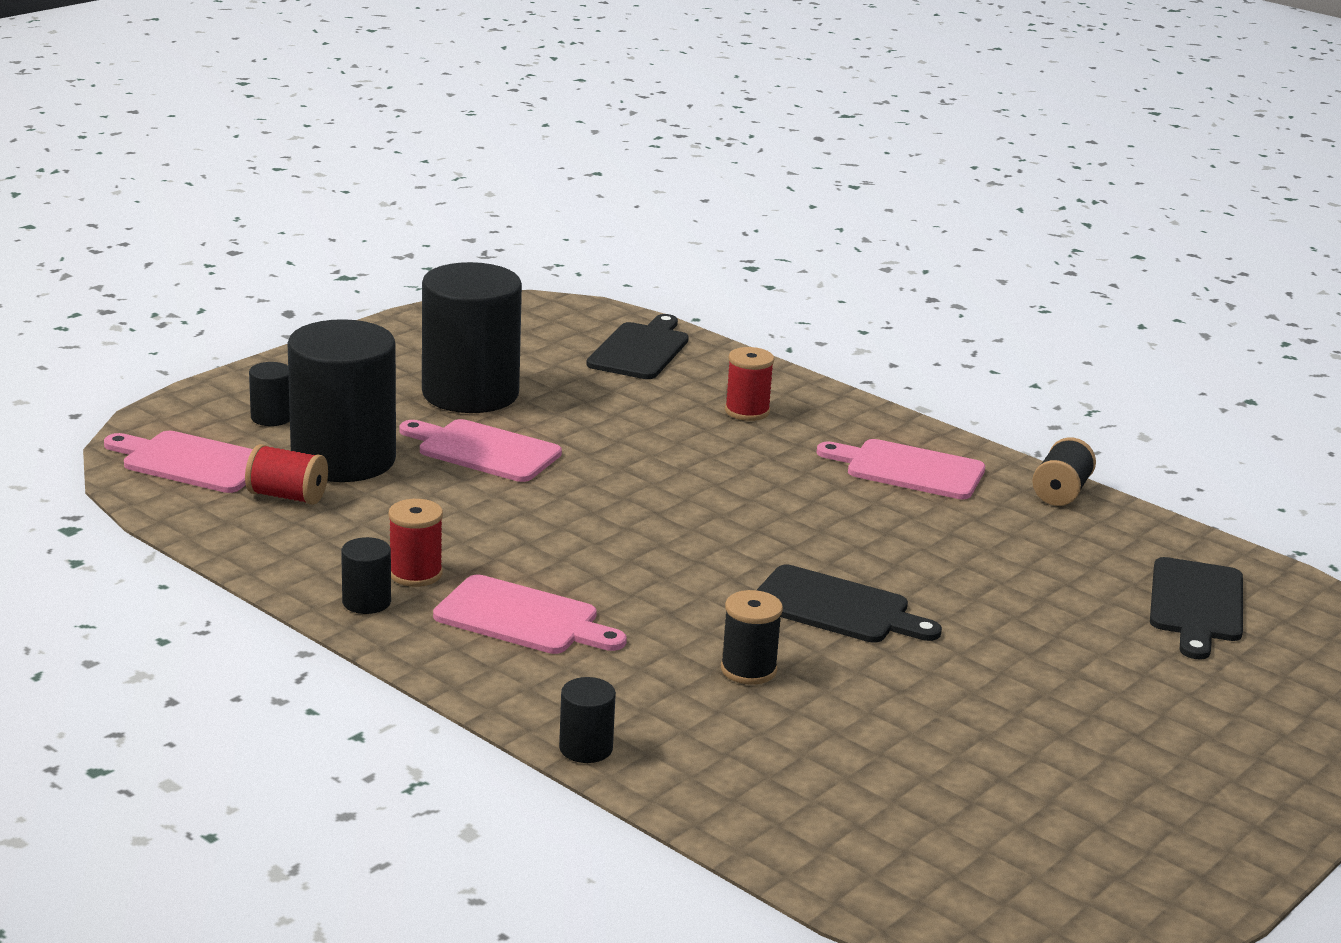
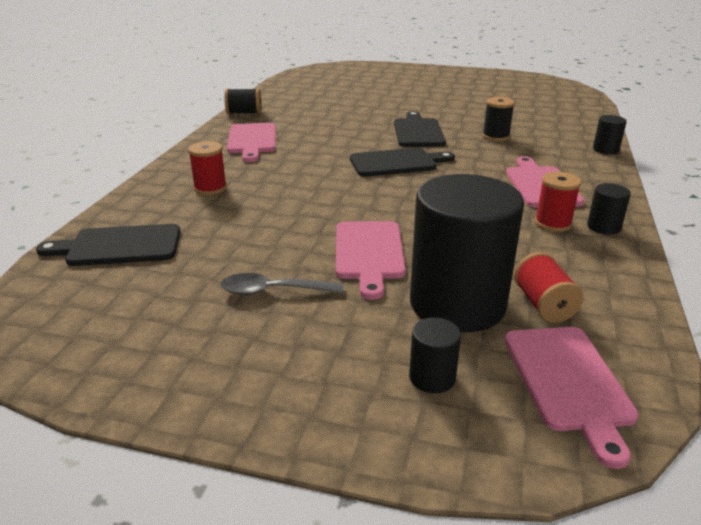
camera: 115 degrees left, 5 degrees up
black cylinder [422,262,522,413] -> grey spoon [220,273,344,295]
black cutting board [1150,557,1243,660] -> black cutting board moved to [350,148,455,177]

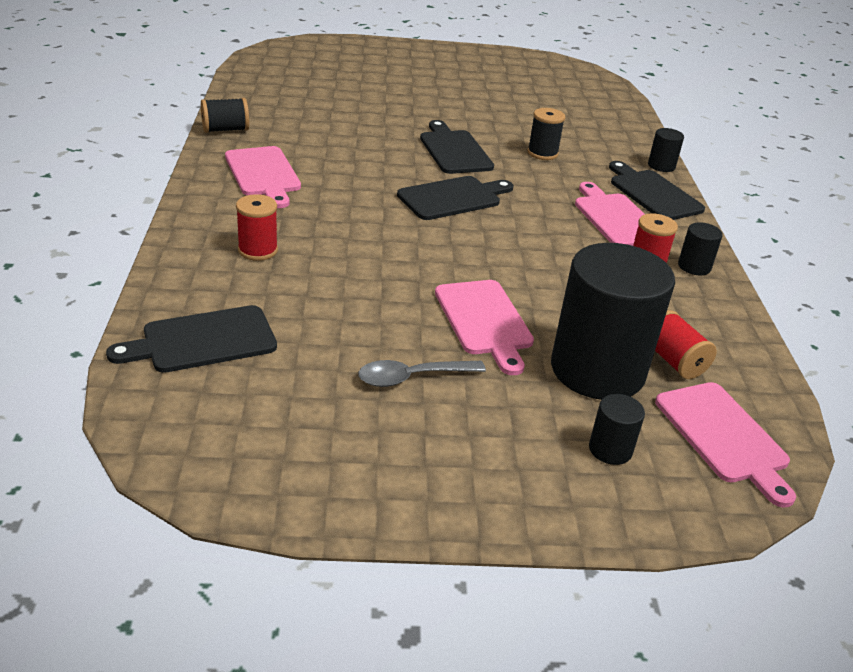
camera: 20 degrees left, 5 degrees up
none -> black cutting board [609,161,705,220]

